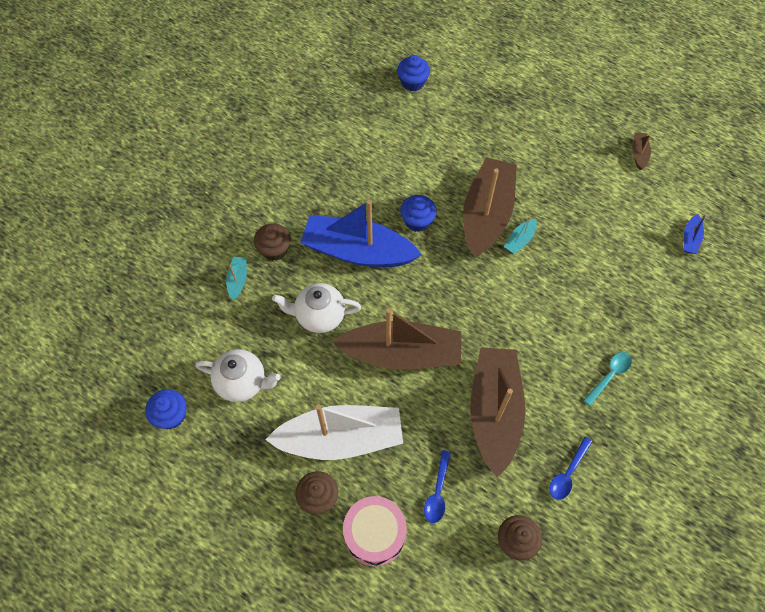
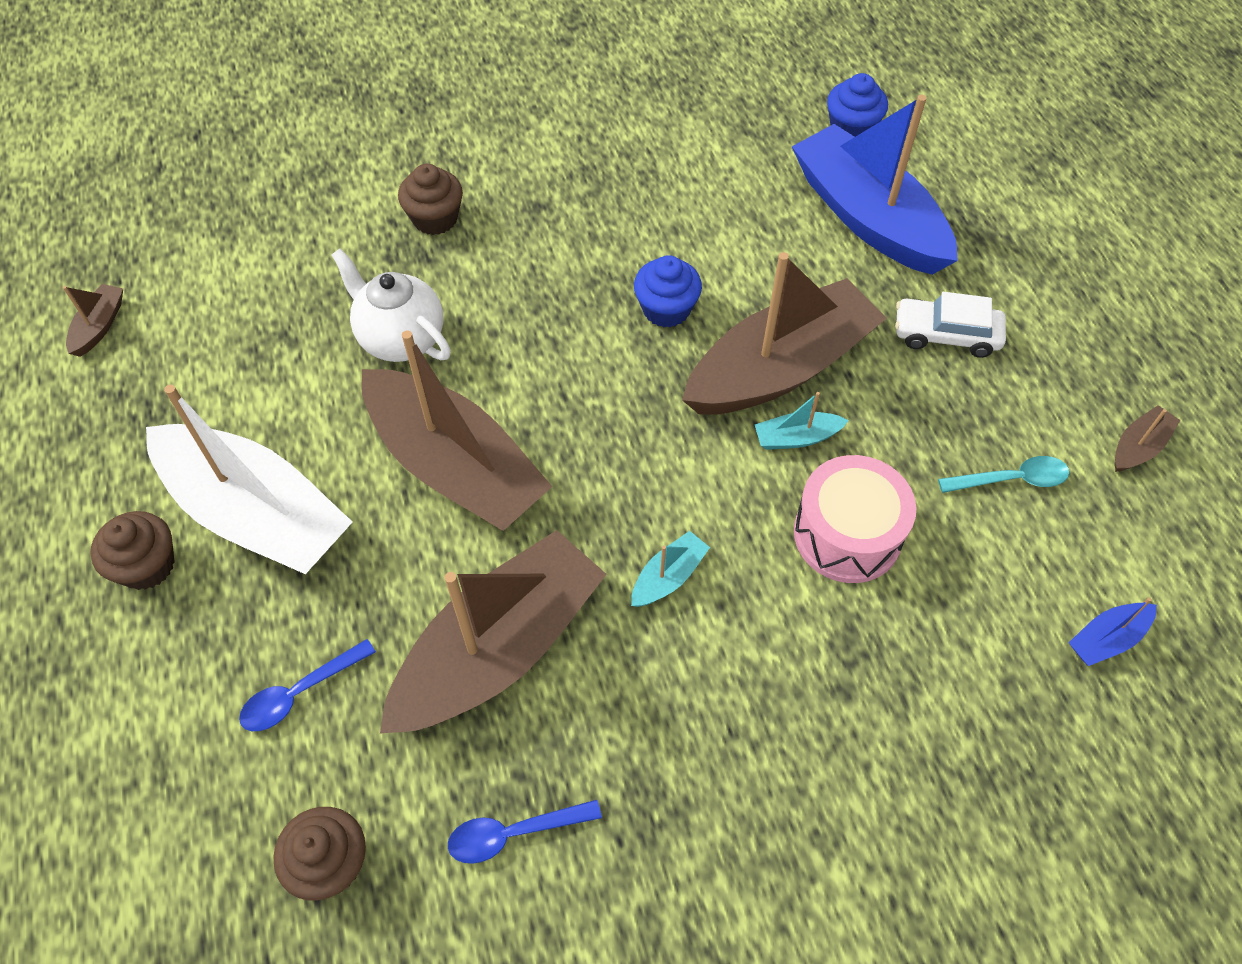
camera: 40 degrees right, 5 degrees down
blue cupcake [145,389,187,429] -> brown boat [63,284,123,357]
white teapot [196,349,281,402] -> none
turquoise boat [226,257,247,300] -> turquoise boat moved to [631,531,710,607]
blue boat [300,200,422,267] -> blue boat moved to [792,95,958,275]
pink drum [343,496,407,567] -> pink drum moved to [794,455,916,583]
turquoise spoon [583,352,632,406] -> turquoise spoon moved to [938,456,1069,493]
none -> white car [895,292,1006,358]

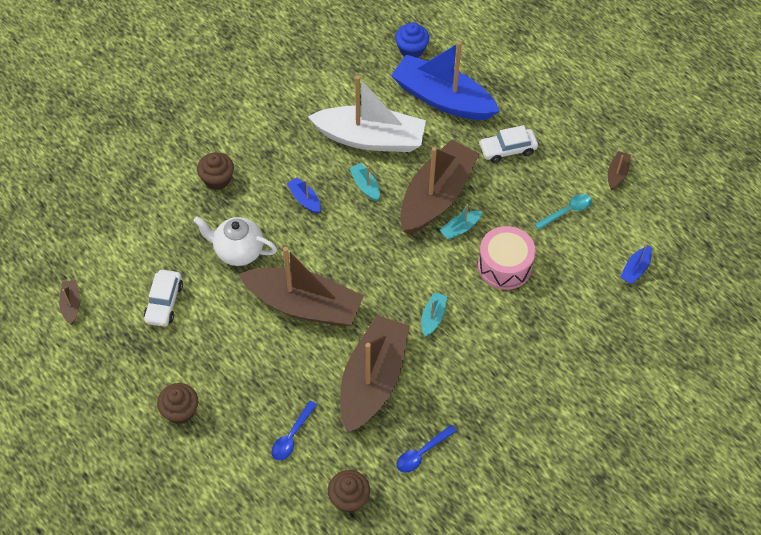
camera: 25 degrees left, 0 degrees up
white boat [146,385,352,574] -> white boat moved to [308,76,426,152]
blue cupcake [634,255,702,327] -> turquoise boat [349,163,380,201]
none -> white car [144,270,183,327]
none -> blue boat [287,177,321,214]

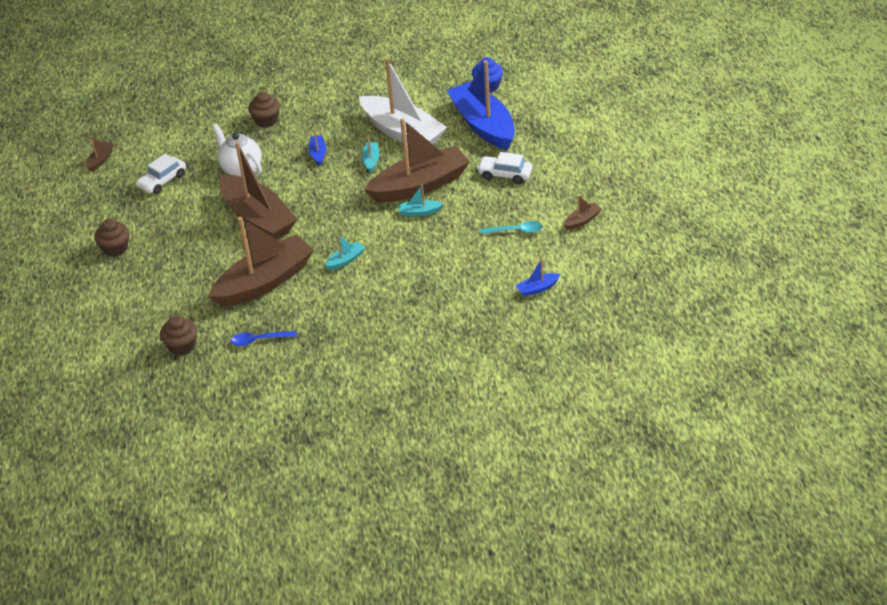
camera: 35 degrees right, 15 degrees down
blue spoon [271,400,317,461] -> none
pink drum [478,226,536,290] -> none

